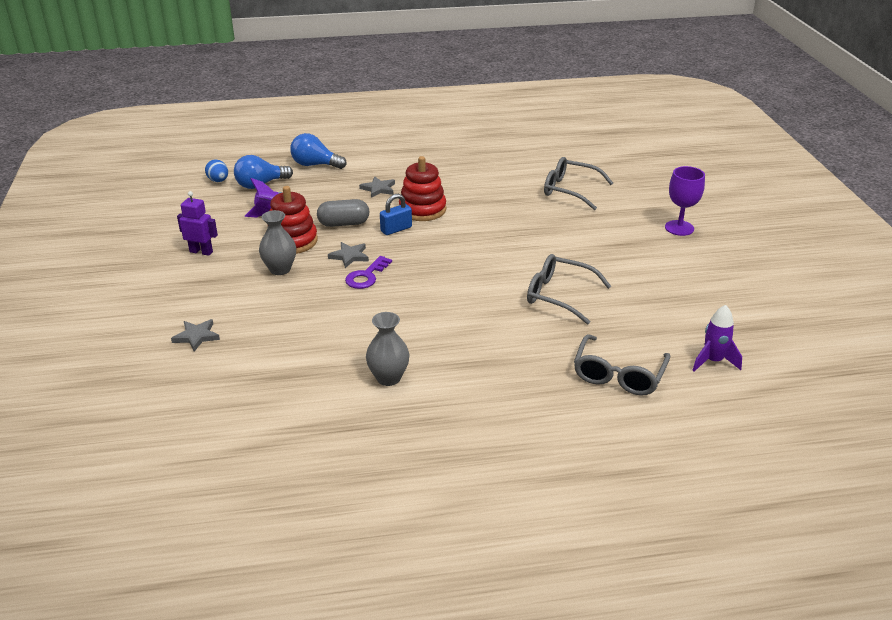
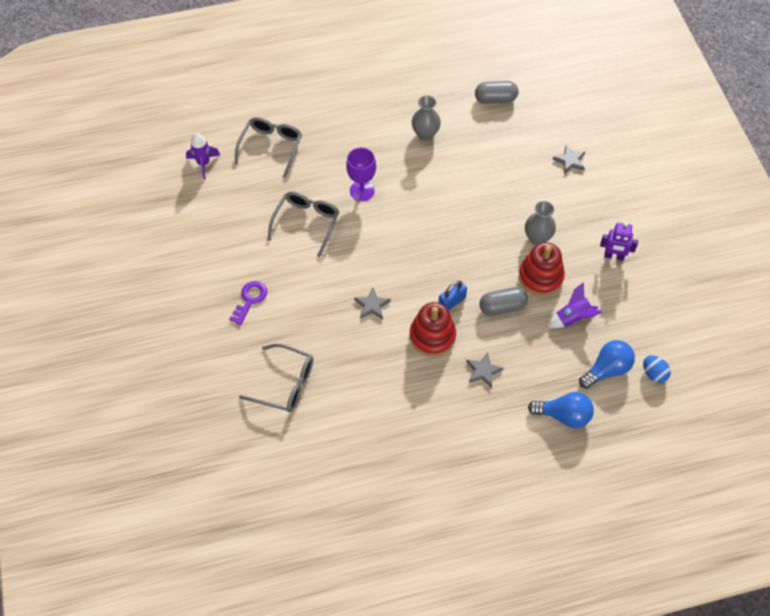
camera: 175 degrees right, 25 degrees up
grey star [328,242,369,268] -> grey star moved to [354,288,391,319]
purple key [345,256,392,289] -> purple key moved to [229,281,267,325]
grey glasses [527,254,611,324] -> grey glasses turned 90 degrees counterclockwise [267,191,339,258]
purple goblet [665,166,705,236] -> purple goblet moved to [346,148,376,201]
none -> grey capsule [475,81,518,104]

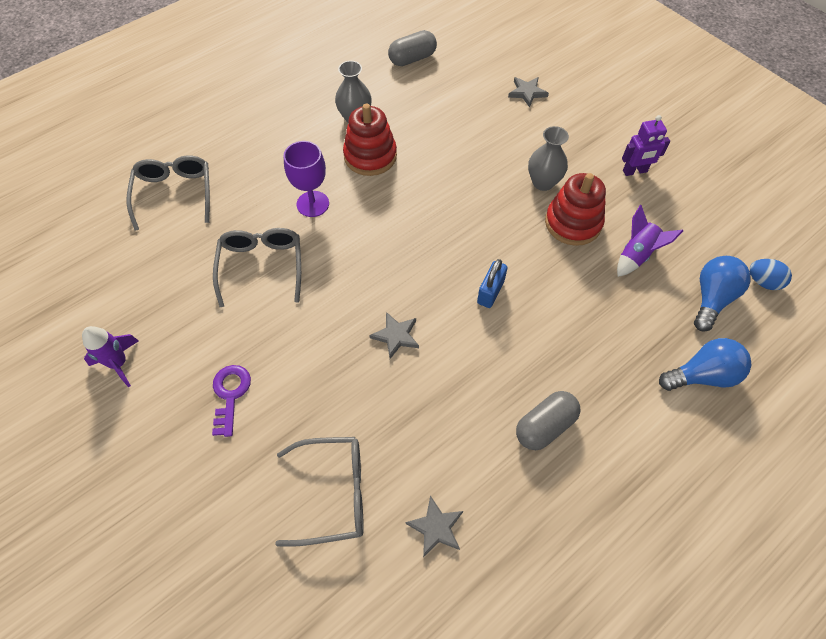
camera: 25 degrees left, 0 degrees up
purple rocket [186,133,220,180] -> purple rocket moved to [82,326,139,387]
red stacking toy [410,302,456,357] -> red stacking toy moved to [343,104,397,176]
grey star [466,352,504,388] -> grey star moved to [406,496,463,557]
grey capsule [479,287,528,316] -> grey capsule moved to [516,391,581,450]

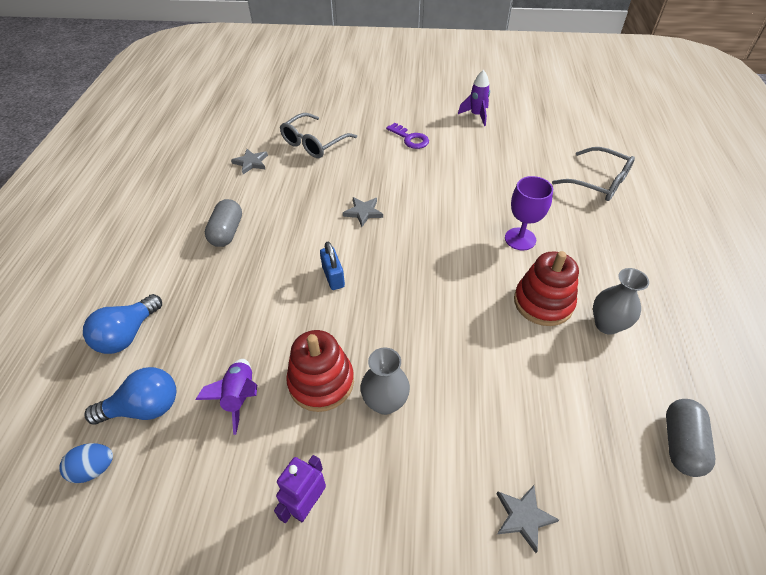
camera: 135 degrees right, 10 degrees down
grey glasses [213,228,301,307] -> none
blue light bulb [694,256,751,332] -> blue light bulb turned 90 degrees counterclockwise [85,367,176,425]

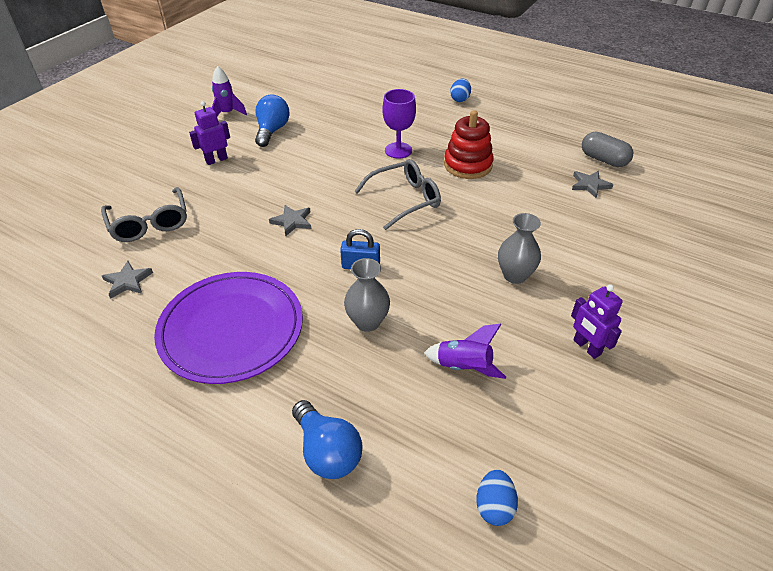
camera: 65 degrees left, 5 degrees down
blue light bulb [85,367,176,425] -> blue light bulb moved to [255,94,290,147]
grey capsule [205,199,242,247] -> purple plate [154,272,303,384]
red stacking toy [286,330,354,412] -> none
purple key [386,123,429,149] -> purple robot [189,101,230,165]
grey star [497,485,559,553] -> grey star moved to [572,171,613,198]
grey glasses [552,147,635,201] -> grey glasses moved to [354,159,441,230]
grey vase [593,268,649,335] -> grey vase moved to [344,258,390,332]
none -> blue egg [450,79,471,102]

